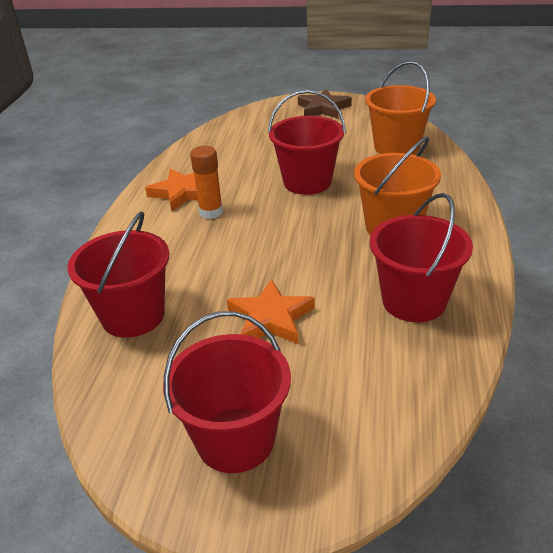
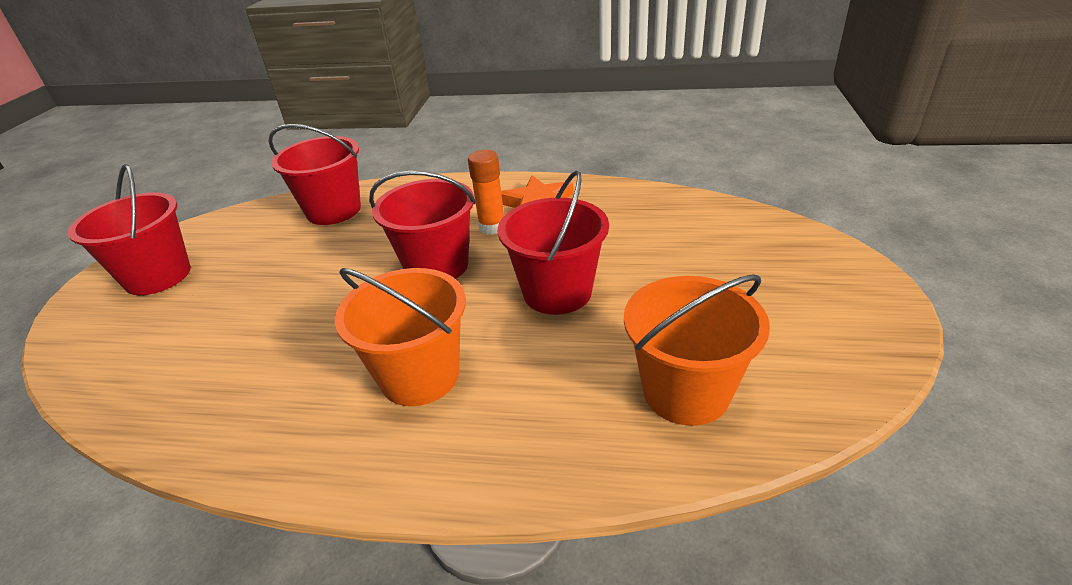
camera: 90 degrees right, 0 degrees up
orange star [227,279,315,345] -> none
brown star [298,89,352,119] -> none
red bucket [370,193,473,322] -> red bucket moved to [369,171,476,279]

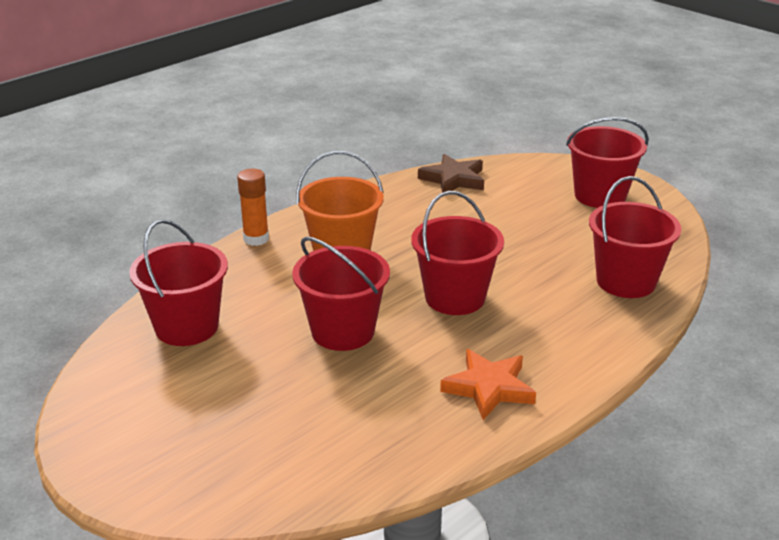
camera: 125 degrees right, 5 degrees down
orange glue stick [468,150,504,235] -> orange glue stick moved to [237,169,269,246]
orange bucket [624,275,770,426] -> red bucket [129,219,228,346]
none -> brown star [418,154,484,193]

